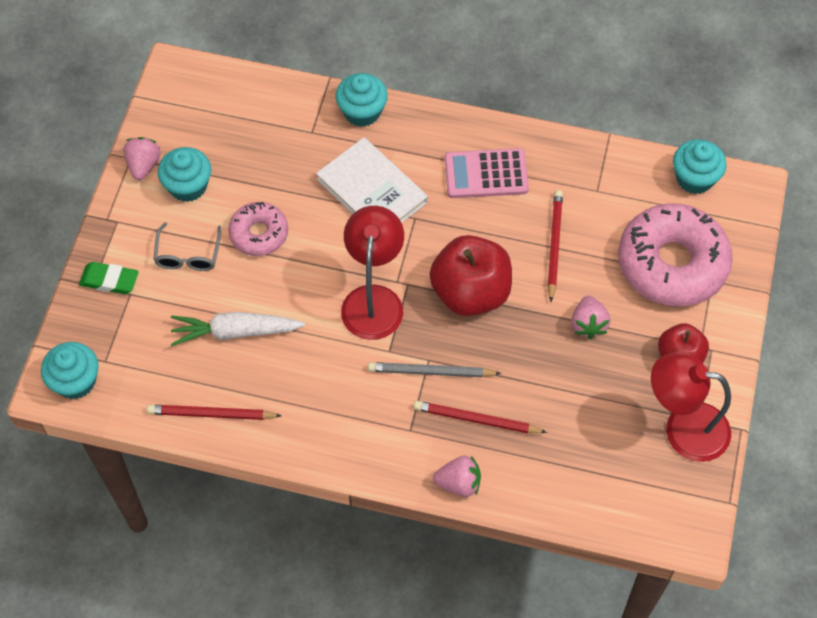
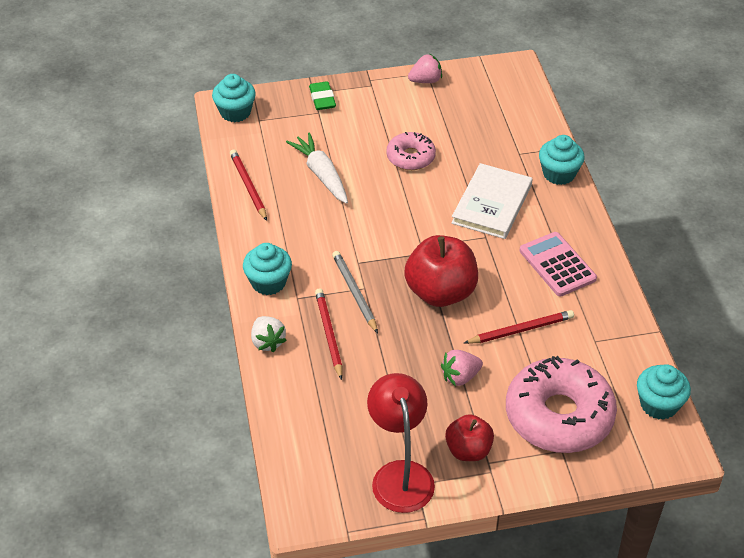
camera: 65 degrees right, 15 degrees down
grey glasses [154,223,221,271] -> none
turquoise cupcake [158,147,211,202] -> turquoise cupcake moved to [243,243,292,295]
red lamp [341,206,404,340] -> none
pink strawberry [433,456,481,497] -> white strawberry [251,316,287,352]

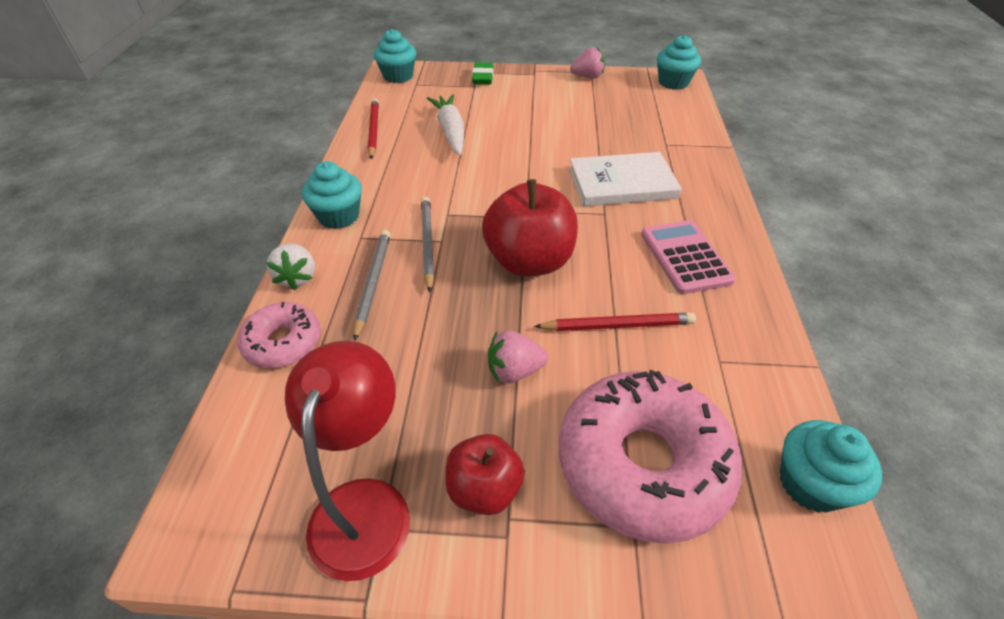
camera: 15 degrees right, 0 degrees up
red pencil [315,288,342,380] -> grey pencil [354,230,391,341]
pink donut [386,132,436,170] -> pink donut moved to [237,302,321,368]
white book [451,163,533,239] -> white book turned 45 degrees clockwise [569,152,682,206]
turquoise cupcake [539,135,585,185] -> turquoise cupcake moved to [657,35,701,90]

